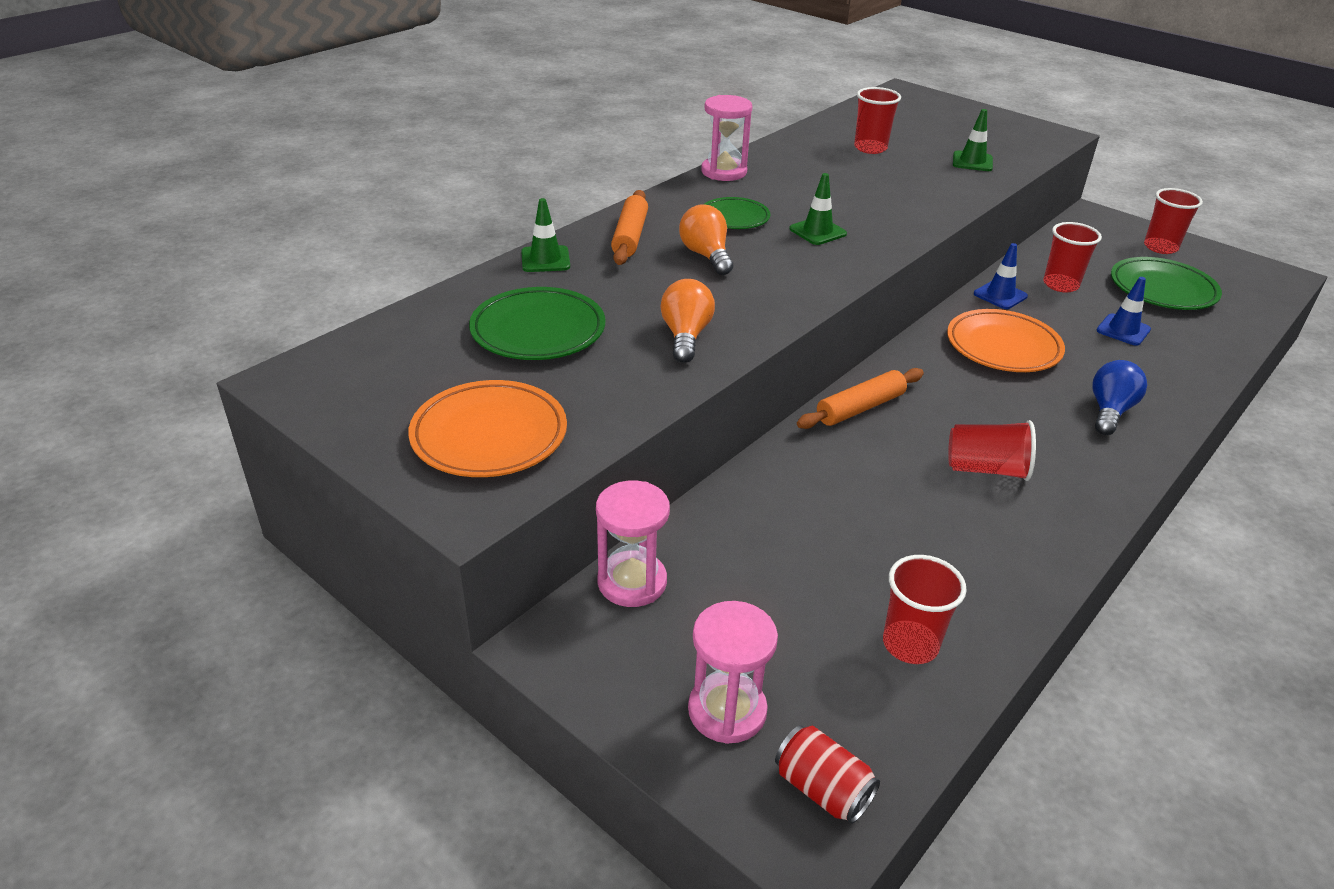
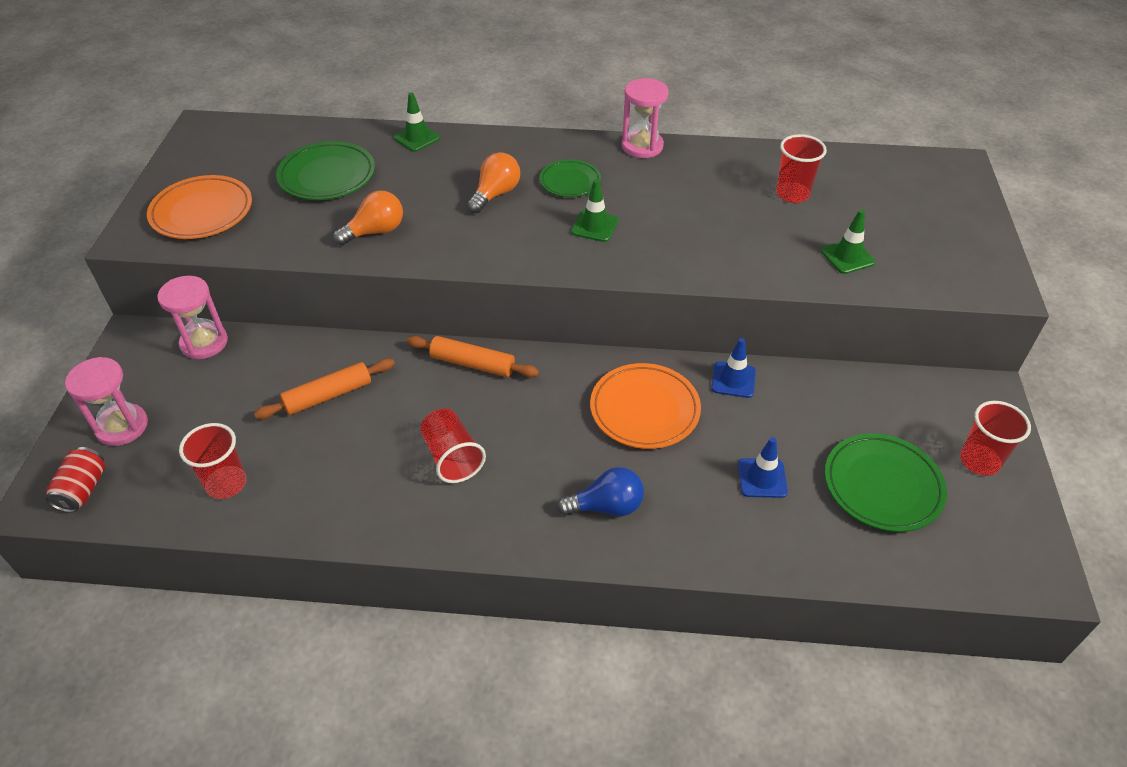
camera: 55 degrees right, 10 degrees up
orange rolling pin [611,190,648,265] -> orange rolling pin moved to [254,359,395,419]
red cup [1043,222,1102,292] -> none

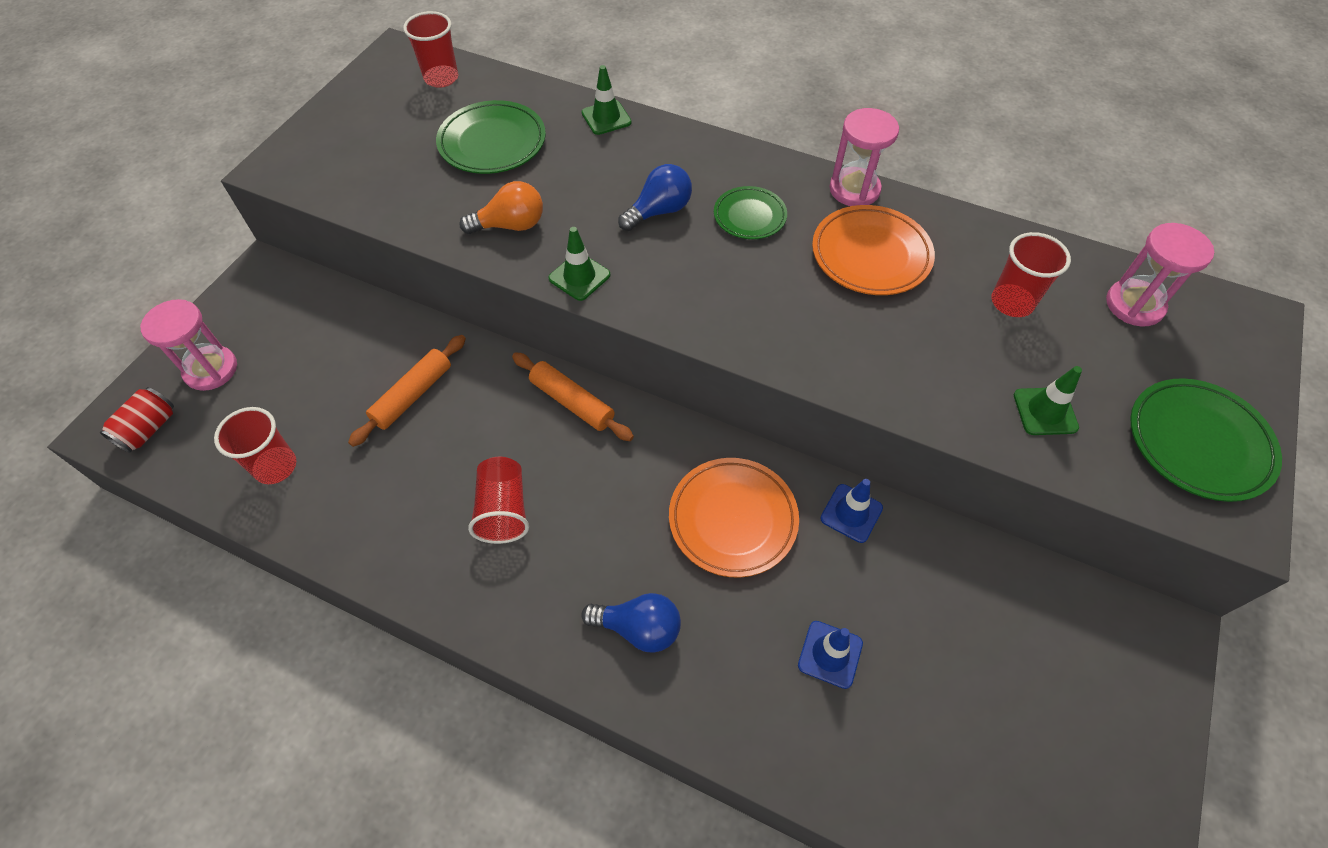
camera: 20 degrees right, 10 degrees up
orange plate [147,175,252,239] -> orange plate moved to [812,205,935,295]
pink hourglass [157,276,228,359] -> pink hourglass moved to [1106,223,1214,327]
orange rolling pin [254,359,395,419] -> orange rolling pin turned 45 degrees counterclockwise [348,335,466,447]
orange light bulb [467,152,520,213] -> blue light bulb [618,164,692,231]
green traffic cone [571,179,618,242] -> green traffic cone moved to [548,227,610,301]
green plate [825,433,947,532] -> green plate moved to [1130,378,1282,502]
red cup [960,401,1031,476] -> red cup moved to [403,11,458,88]

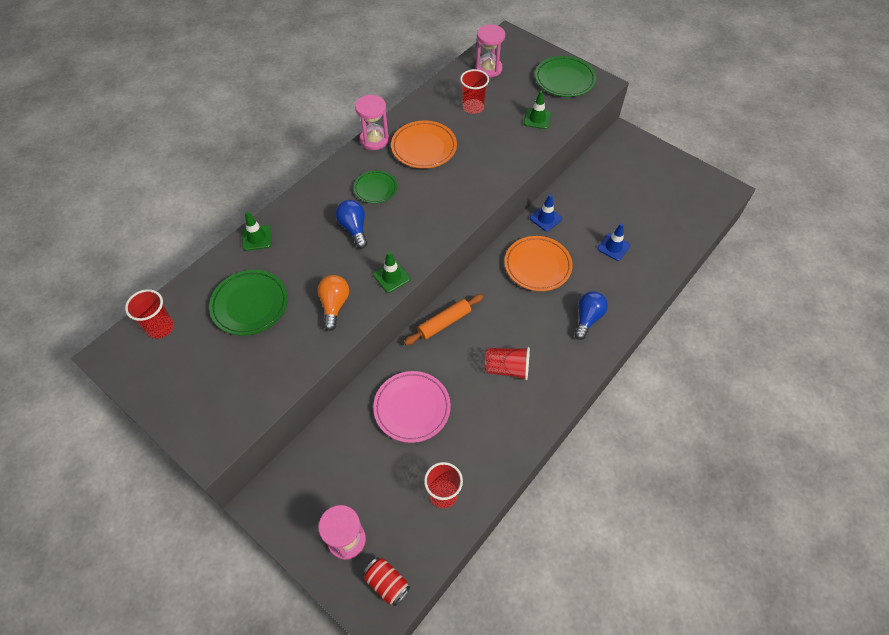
camera: 75 degrees left, 0 degrees up
orange rolling pin [348,335,466,447] -> pink plate [373,371,451,443]

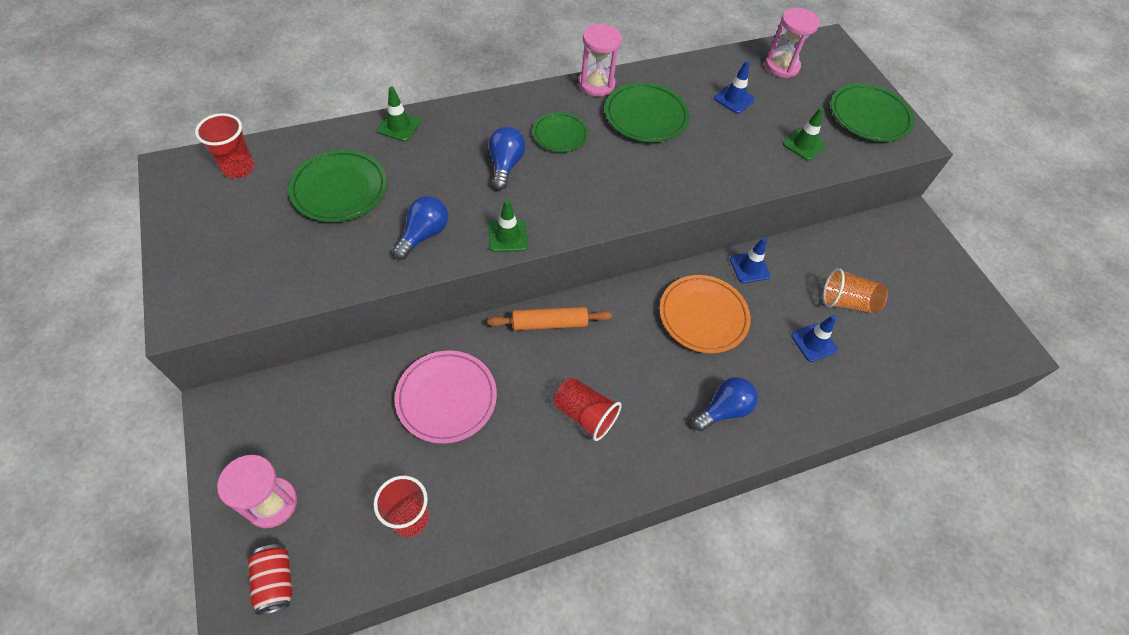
camera: 25 degrees right, 0 degrees up
orange light bulb [317,275,349,331] -> blue light bulb [392,196,448,260]
orange plate [391,121,457,169] -> green plate [605,82,689,142]
red cup [460,69,489,114] -> blue traffic cone [714,61,755,114]
none -> orange cup [823,268,888,313]

